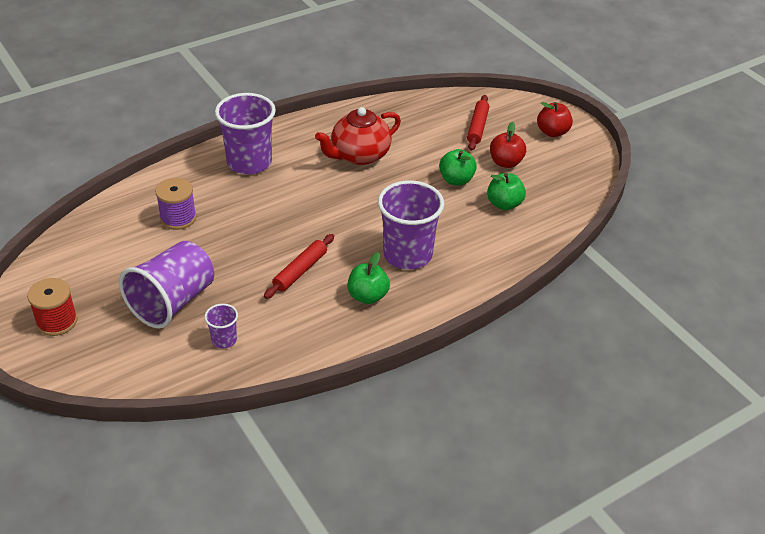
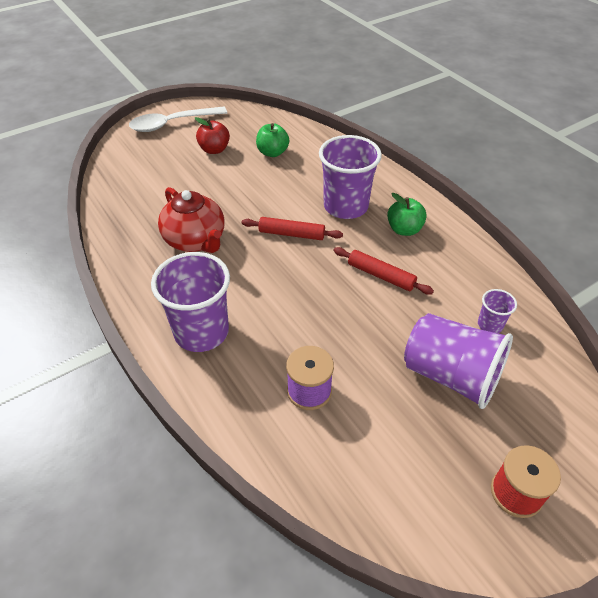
camera: 90 degrees left, 5 degrees up
green apple [439,149,477,186] -> none
red rolling pin [467,95,489,151] -> red rolling pin moved to [242,217,343,240]
red apple [537,102,573,137] -> white spoon [129,107,227,132]

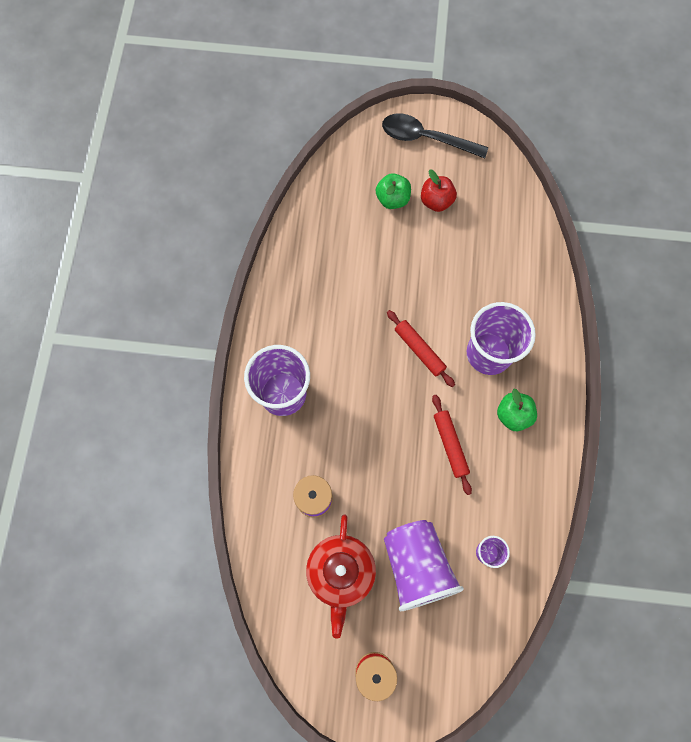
camera: 40 degrees right, 25 degrees up
white spoon [129,107,227,132] -> black spoon [382,113,488,158]
red teapot [158,187,224,253] -> red teapot moved to [306,515,376,639]
green apple [256,123,289,157] -> green apple moved to [376,173,411,209]

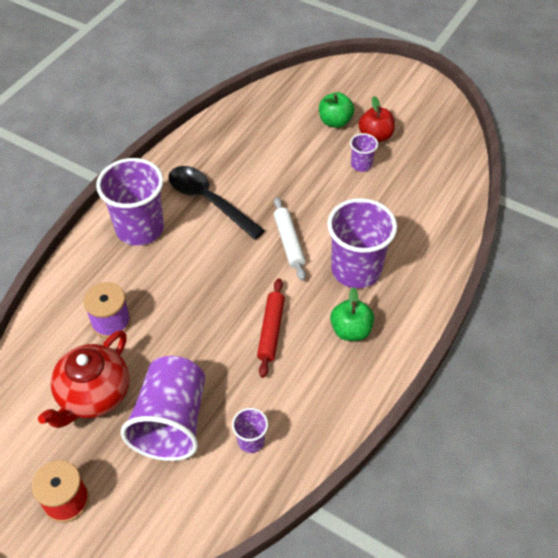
camera: 25 degrees right, 20 degrees down
black spoon [382,113,488,158] -> black spoon moved to [168,166,265,240]
red rolling pin [387,310,455,387] -> white rolling pin [274,197,306,281]
none -> purple cup [350,133,378,172]

